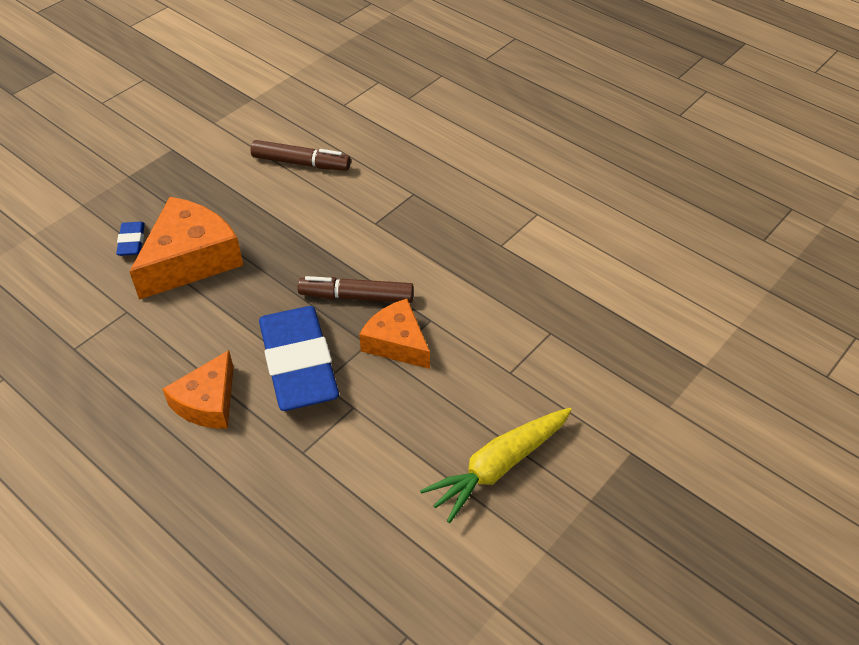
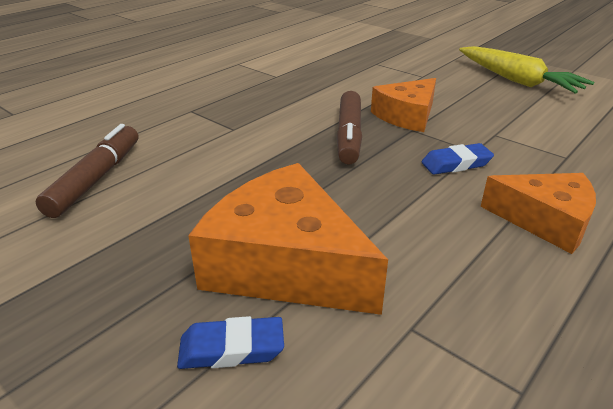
camera: 90 degrees left, 15 degrees down
blue eraser [259,306,339,411] -> blue eraser [421,143,494,175], size x0.42

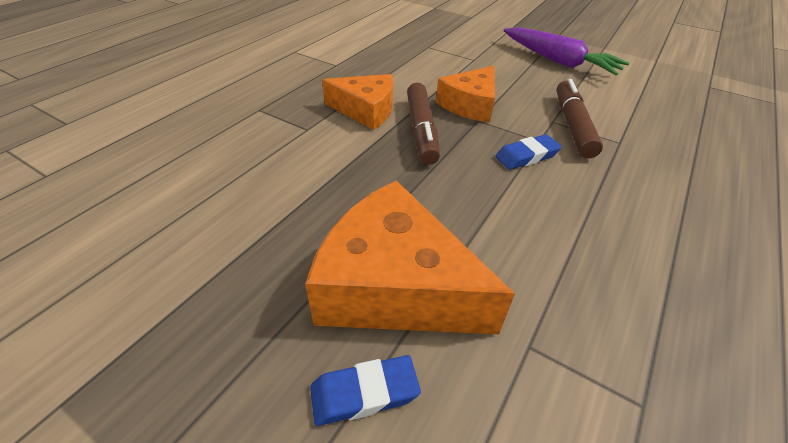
camera: 10 degrees left, 10 degrees up
brown marker [35,124,138,218] -> brown marker moved to [557,79,603,159]
yellow carrot [459,46,594,94] -> purple carrot [503,27,630,75]
orange cheese [480,173,596,254] -> orange cheese moved to [322,74,393,130]

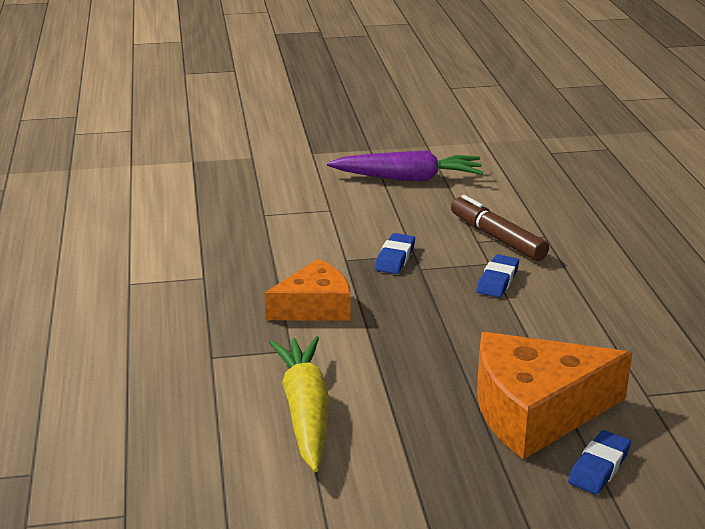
camera: 40 degrees left, 15 degrees down
brown marker [407,83,440,165] -> none
orange cheese [436,66,495,123] -> blue eraser [375,233,415,274]
none -> yellow carrot [269,336,329,472]

